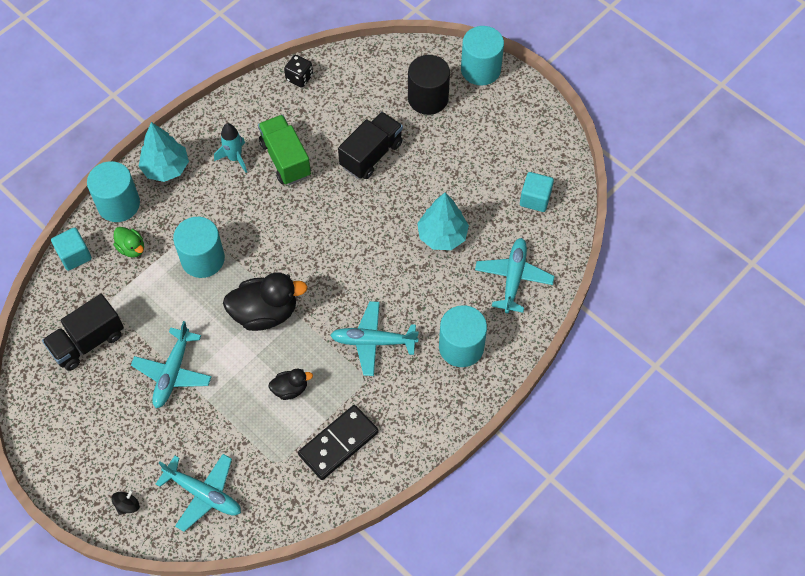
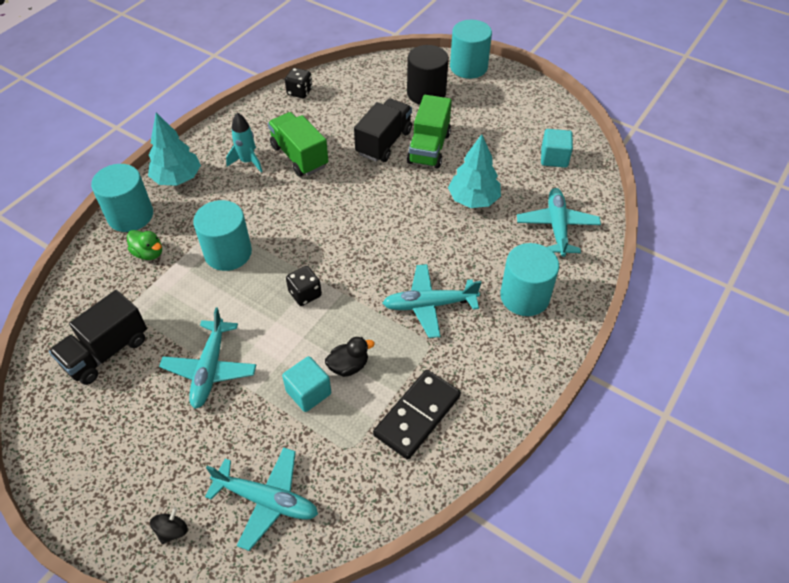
camera: 10 degrees left, 10 degrees down
turquoise cube [51,227,92,271] -> turquoise cube moved to [282,356,331,412]
black duck [223,273,308,331] -> black dice [286,266,322,306]
none -> green truck [407,95,452,169]

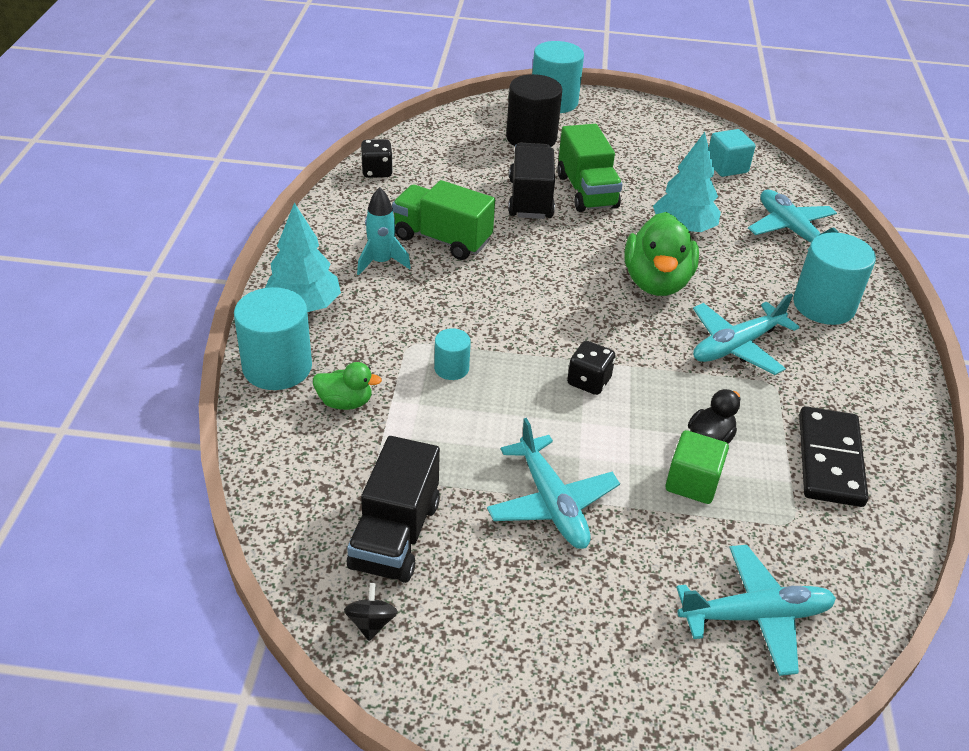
camera: 30 degrees left, 10 degrees down
black spinning top [150,507,188,544] -> black spinning top moved to [344,583,398,641]
turquoise cylinder [193,200,252,271] -> turquoise cylinder [434,328,471,380], size x0.51
turquoise cube [282,356,331,412] -> green cube [665,430,729,504]
none -> green duck [624,212,699,296]

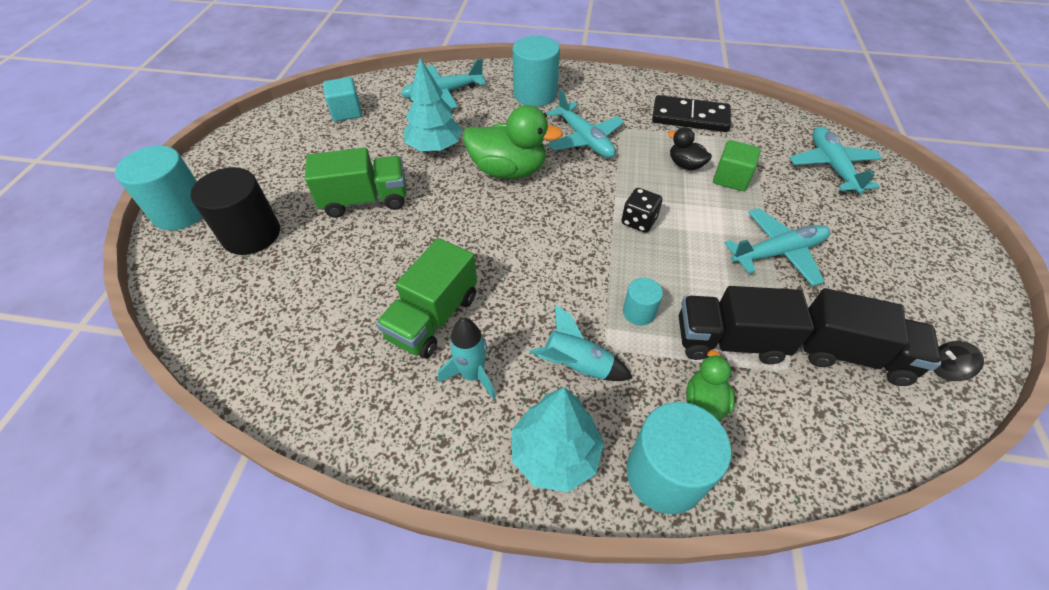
camera: 85 degrees left, 10 degrees up
black dice [361,139,393,178] -> none
black truck [508,143,555,219] -> black truck moved to [679,286,814,364]
none -> turquoise rocket [529,305,633,381]

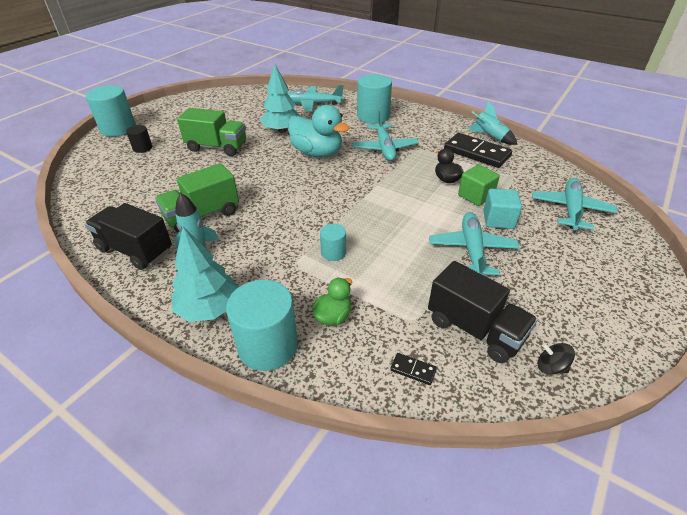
camera: 25 degrees right, 10 degrees down
black cylinder [191,167,280,255] -> black cylinder [126,125,152,153], size x0.51
turquoise cube [323,77,362,121] -> turquoise cube moved to [483,189,522,229]
green duck [463,105,563,179] -> turquoise duck [288,105,349,158]
turquoise rocket [529,305,633,381] -> turquoise rocket moved to [468,102,517,145]
black dice [621,188,662,233] -> none
black truck [679,286,814,364] -> black truck moved to [85,203,172,270]
turquoise plane [725,208,830,286] -> turquoise plane turned 90 degrees counterclockwise [429,212,520,275]
none -> black domino [390,353,437,385]

